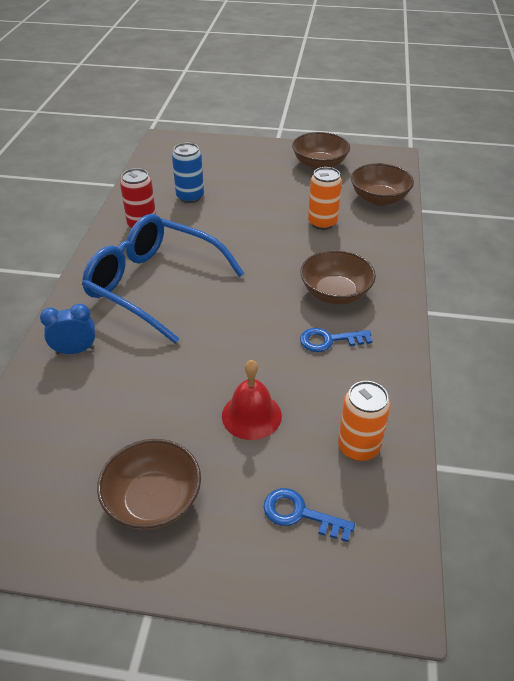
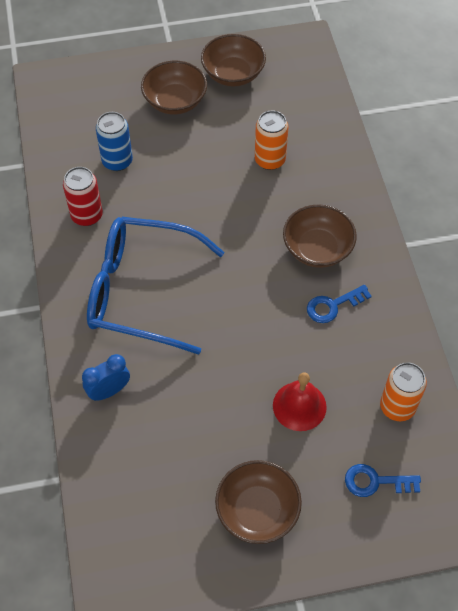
camera: 20 degrees left, 15 degrees up
brown bowl [351,163,414,206] -> brown bowl moved to [141,61,207,115]

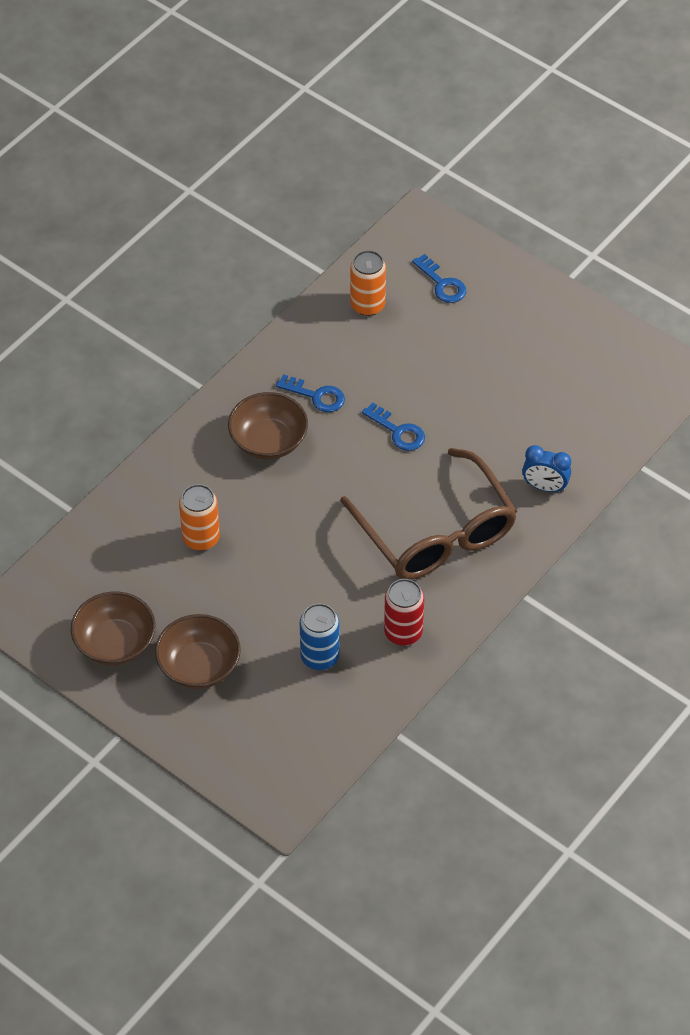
camera: 130 degrees left, 5 degrees down
blue glasses [87,217,225,355] -> brown glasses [340,448,517,580]
brown bowl [215,460,302,544] -> none
red bell [273,372,327,431] -> none
none -> blue key [362,403,425,451]

